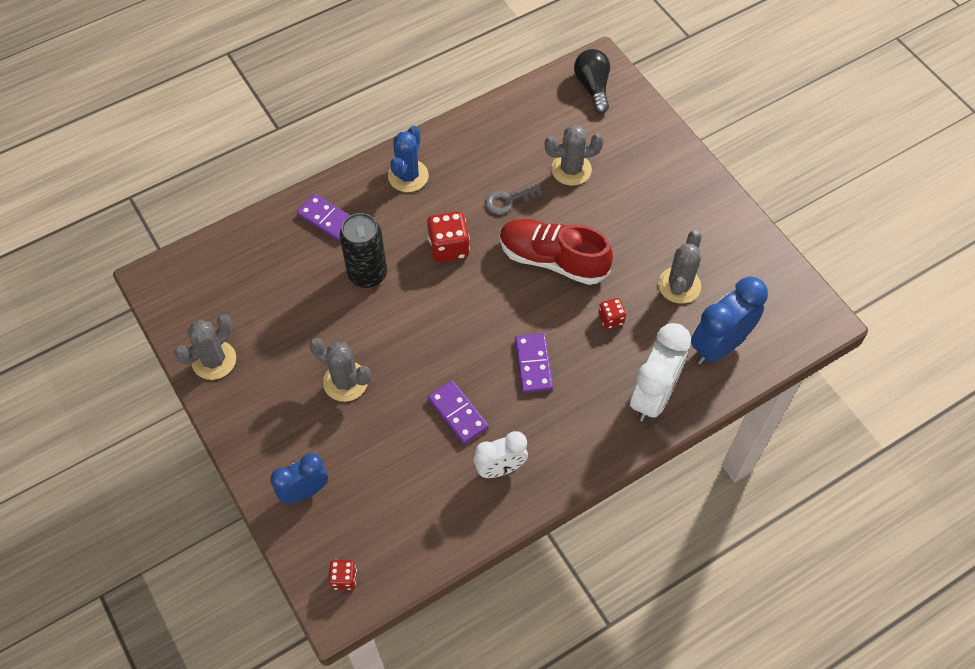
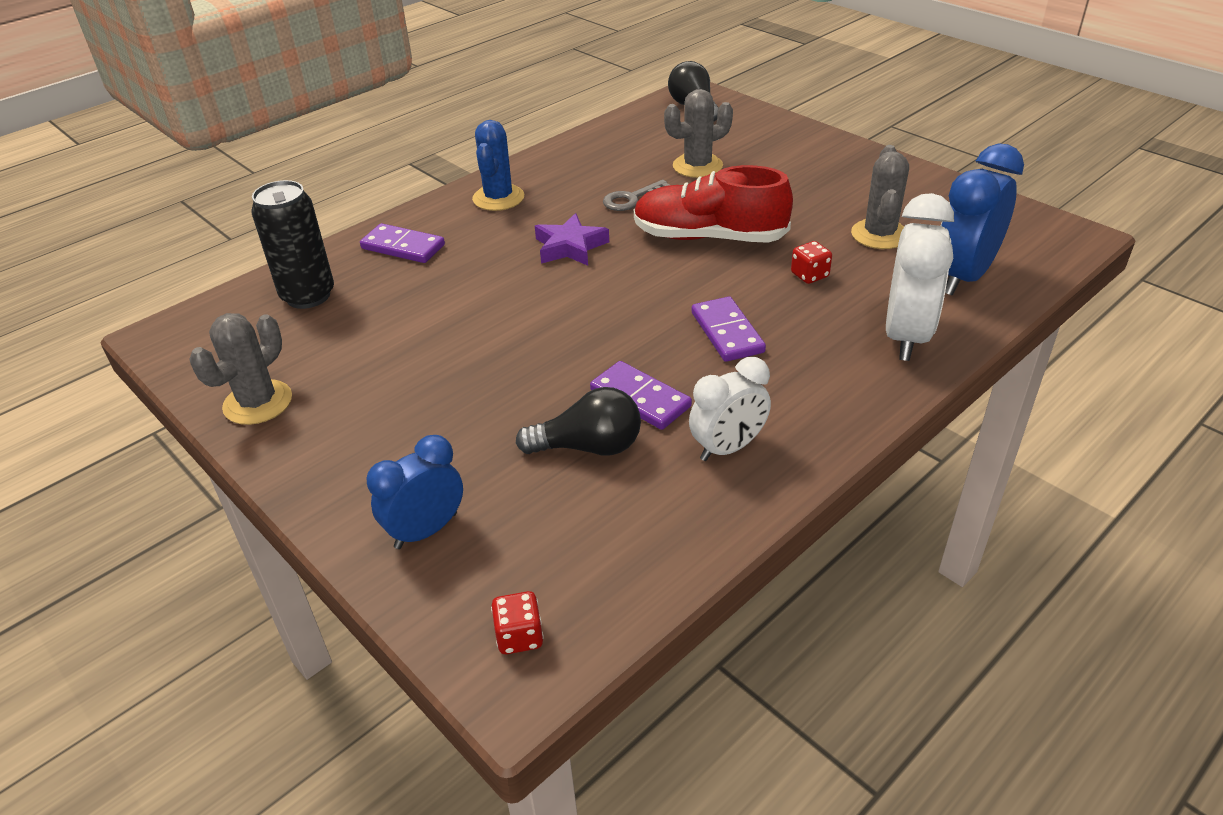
camera: 10 degrees left, 20 degrees down
grey cactus [309,338,371,402] -> none
black can [340,213,387,288] -> black can moved to [251,180,334,309]
red dice [427,211,470,262] -> purple star [535,213,609,266]
none -> black light bulb [516,387,641,455]

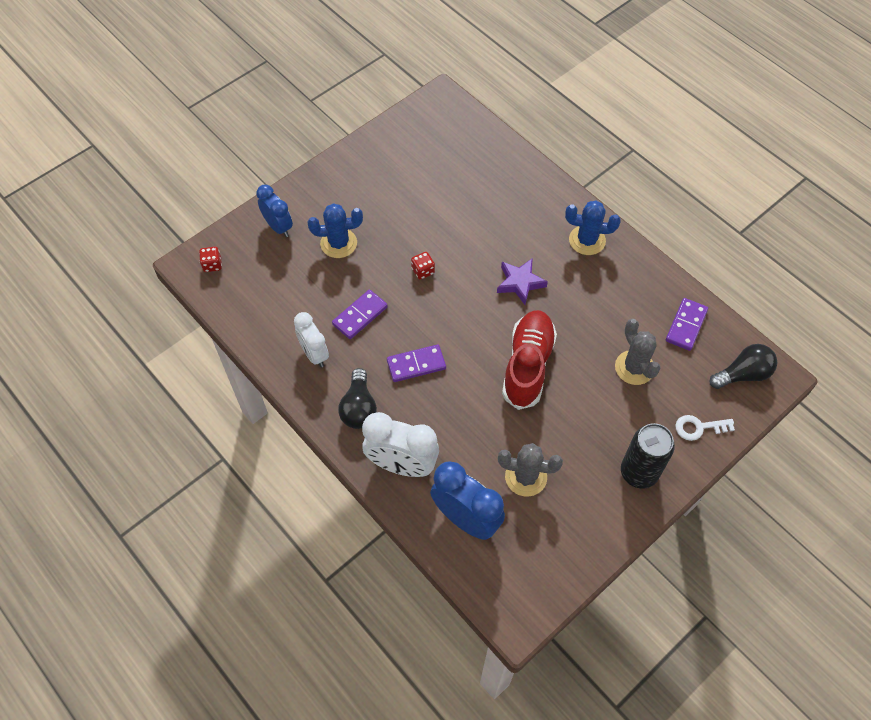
camera: 90 degrees right, 20 degrees up
grey cactus [190,313,292,425] -> none
black can [251,180,334,309] -> black can moved to [621,423,675,489]
purple domino [360,223,445,263] -> purple domino moved to [666,298,708,351]
black light bulb [516,387,641,455] -> black light bulb moved to [338,368,377,429]
grey key [603,180,670,211] -> none
red dice [791,241,832,284] -> red dice moved to [411,252,435,280]
none -> blue cactus [308,203,363,258]
none -> white key [675,415,735,441]

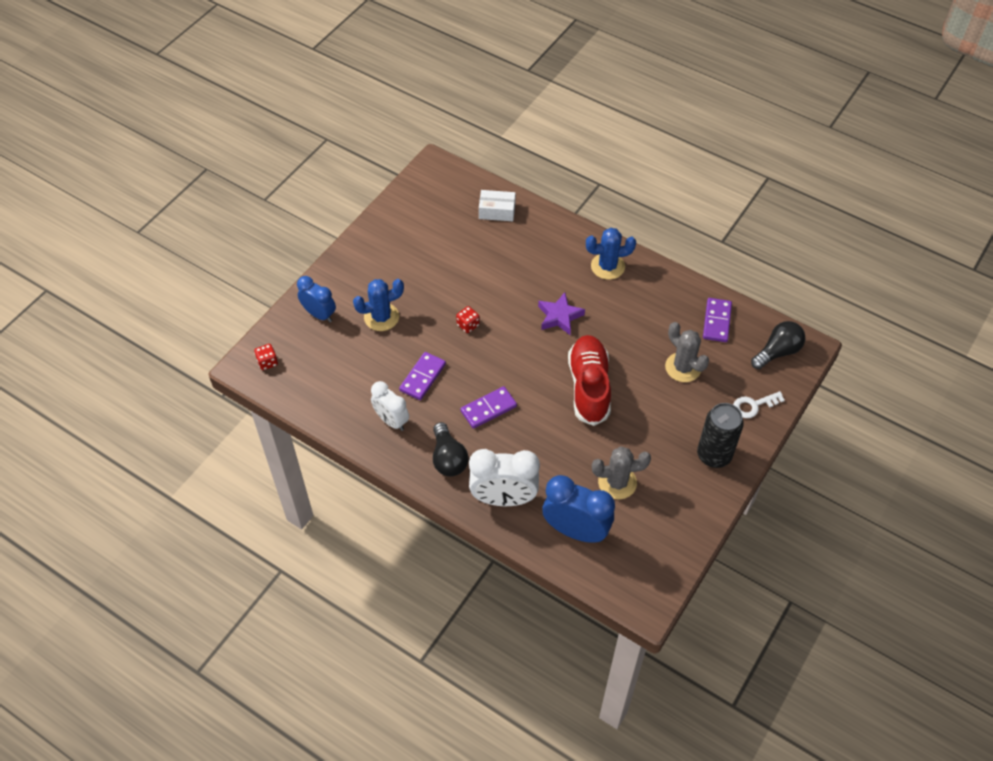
camera: 15 degrees left, 5 degrees down
none -> white box [479,190,516,221]

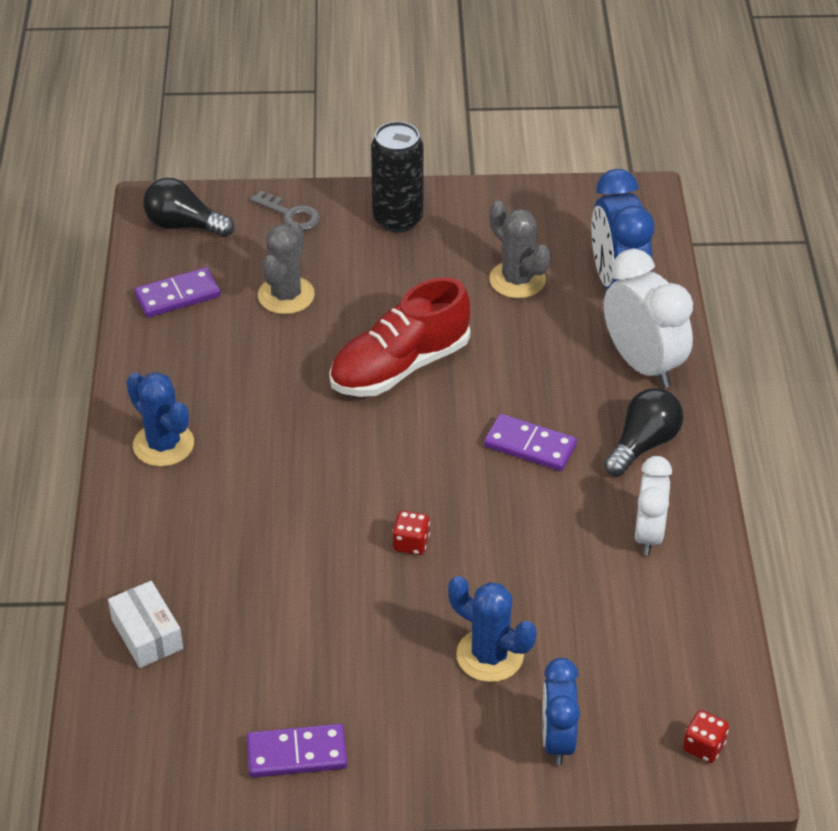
camera: 125 degrees left, 10 degrees down
purple domino [399,352,446,400] -> purple domino moved to [247,724,347,778]
purple star [538,292,585,335] -> none
white key [733,391,785,418] -> grey key [250,191,320,231]

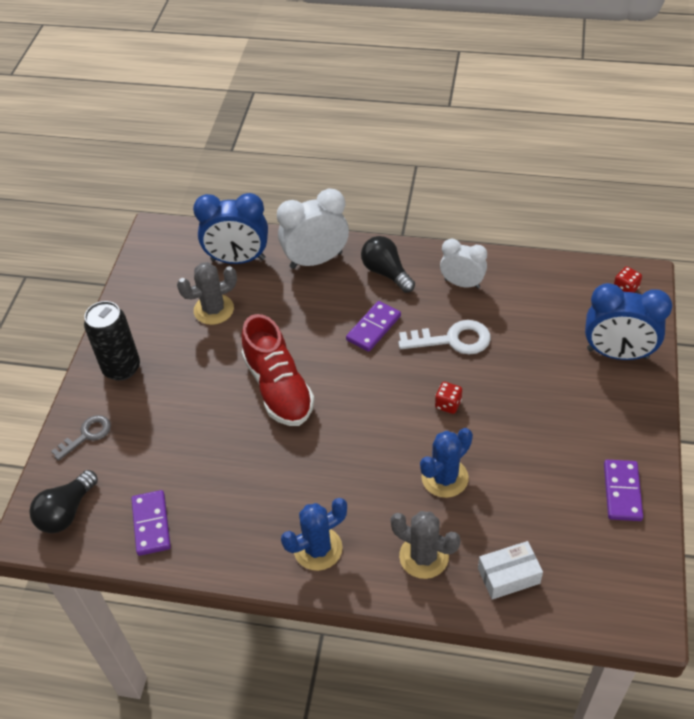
camera: 75 degrees left, 5 degrees up
grey cactus [258,222,315,314] -> grey cactus moved to [391,511,461,579]
blue cactus [448,576,537,682] -> blue cactus moved to [420,428,473,498]
blue clock [542,658,580,765] -> blue clock [585,283,673,360], size x1.55
none -> white key [398,320,491,354]

